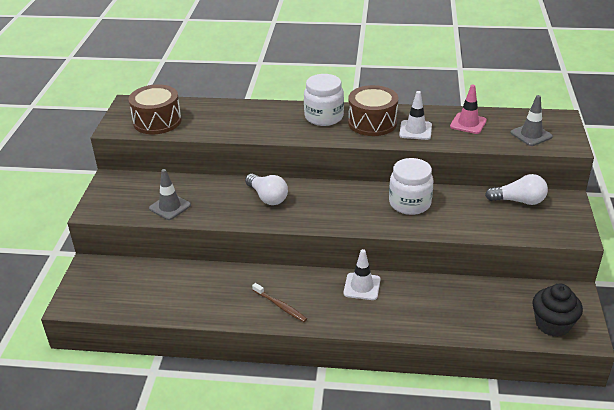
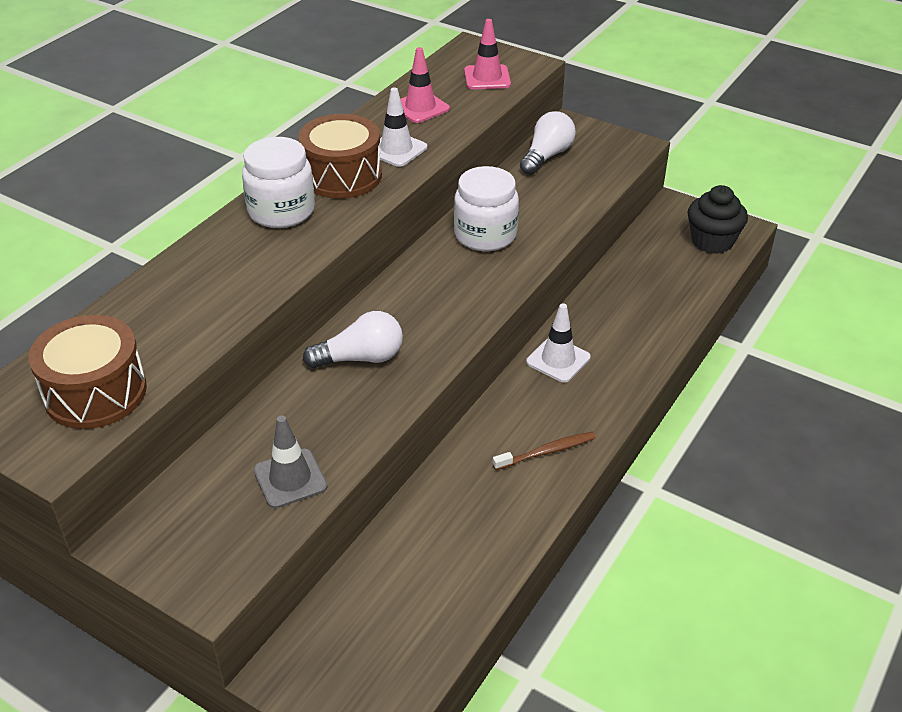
camera: 65 degrees left, 5 degrees up
grey traffic cone [510,95,553,146] -> pink traffic cone [464,19,511,89]

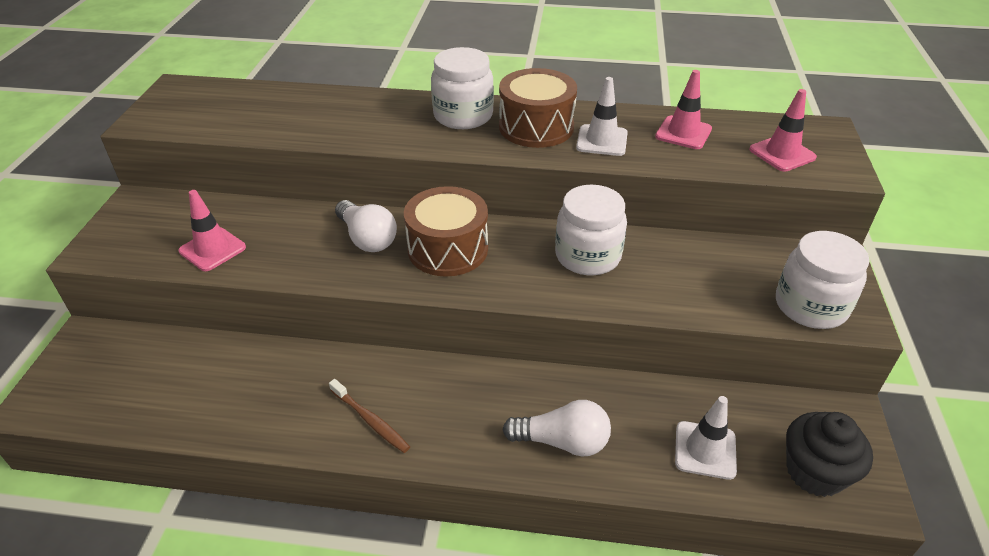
camera: 65 degrees right, 0 degrees up
brown drum [29,315,147,429] -> brown drum moved to [404,186,488,277]
grey traffic cone [253,416,328,509] -> pink traffic cone [178,190,246,271]
white light bulb [520,111,576,175] -> white light bulb moved to [502,400,611,457]
white traffic cone [526,303,591,382] -> white traffic cone moved to [675,396,737,480]
none -> white jar [776,231,870,329]

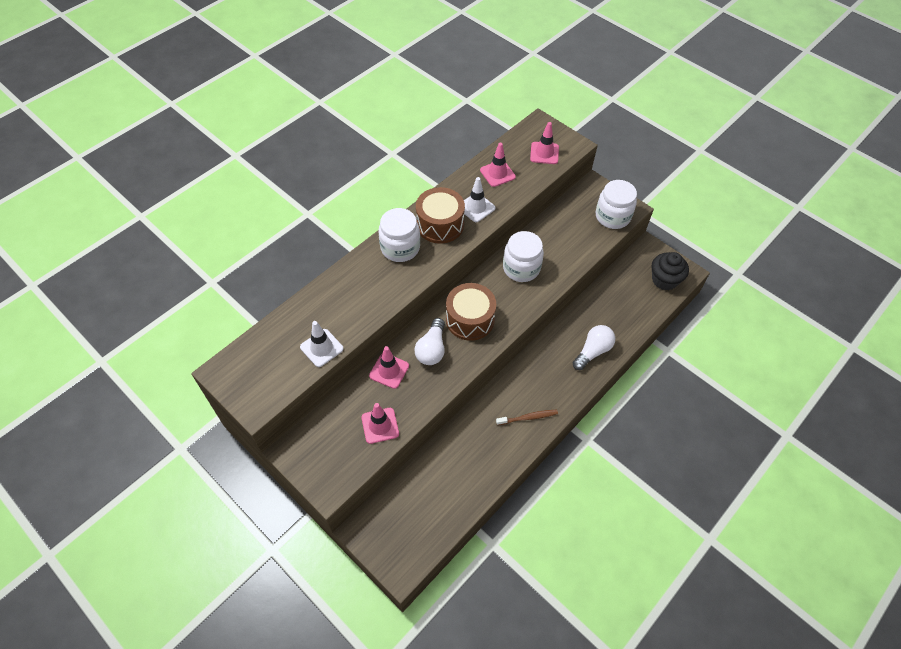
camera: 55 degrees left, 15 degrees up
white light bulb [335,200,397,252] -> white light bulb turned 105 degrees clockwise [414,318,445,365]
white traffic cone [675,396,737,480] -> white traffic cone moved to [300,321,344,367]
none -> pink traffic cone [369,346,409,389]

